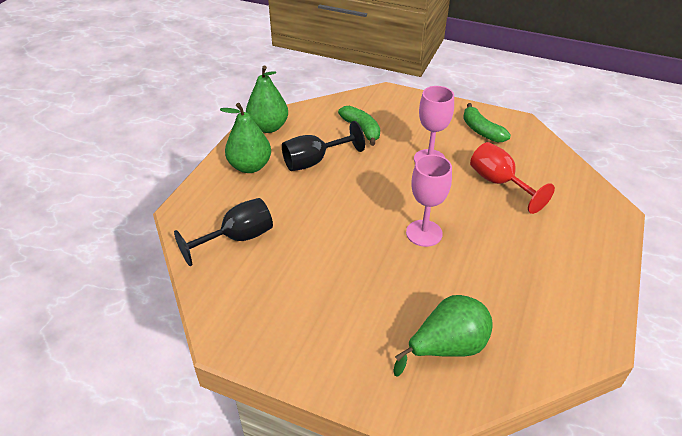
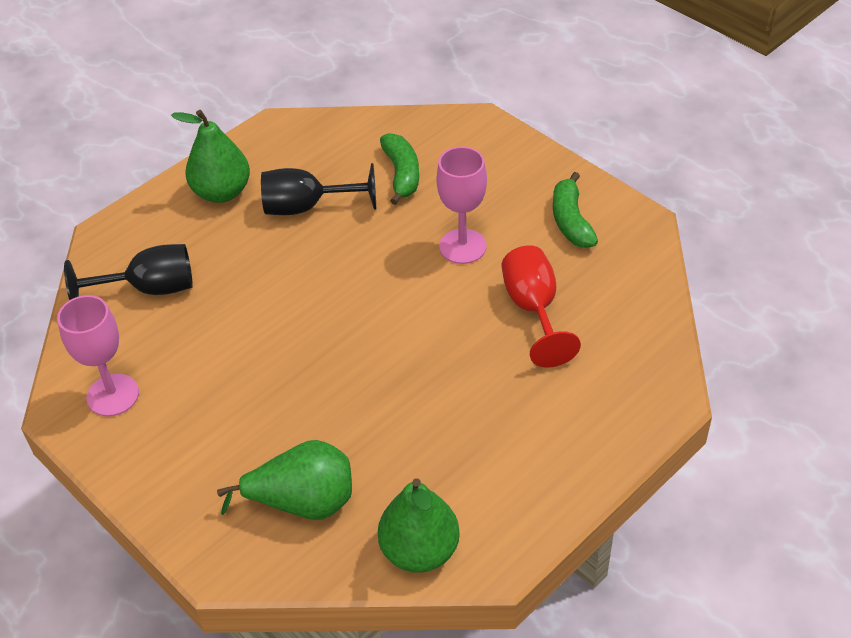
camera: 25 degrees right, 5 degrees up
green pear [246,65,288,133] -> green pear moved to [378,478,460,573]
pink goblet [406,155,452,247] -> pink goblet moved to [57,295,139,417]

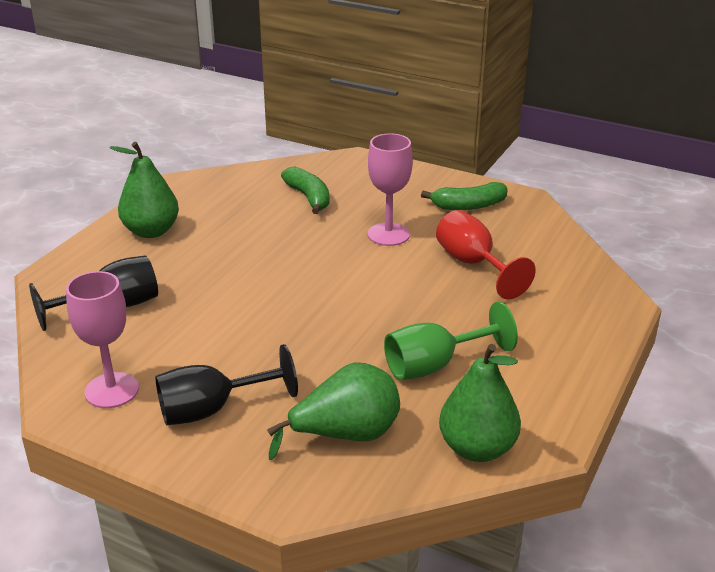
camera: 20 degrees left, 15 degrees down
black goblet [261,163,376,215] -> black goblet moved to [155,344,298,425]
green banana [553,172,598,248] -> green banana turned 75 degrees counterclockwise [421,182,508,210]
none -> green goblet [384,302,518,380]

